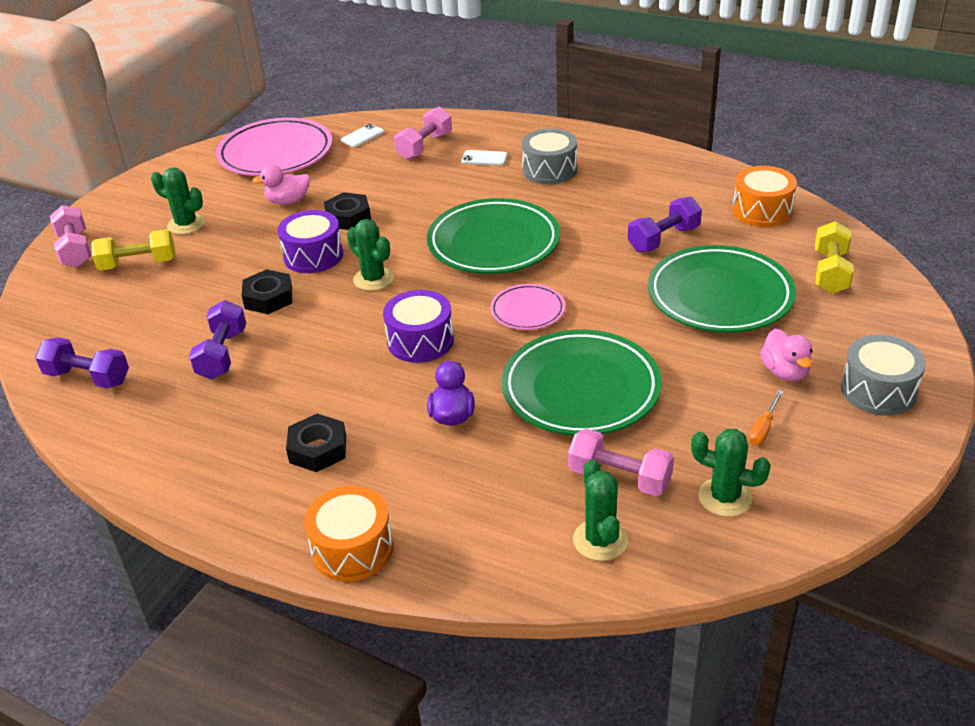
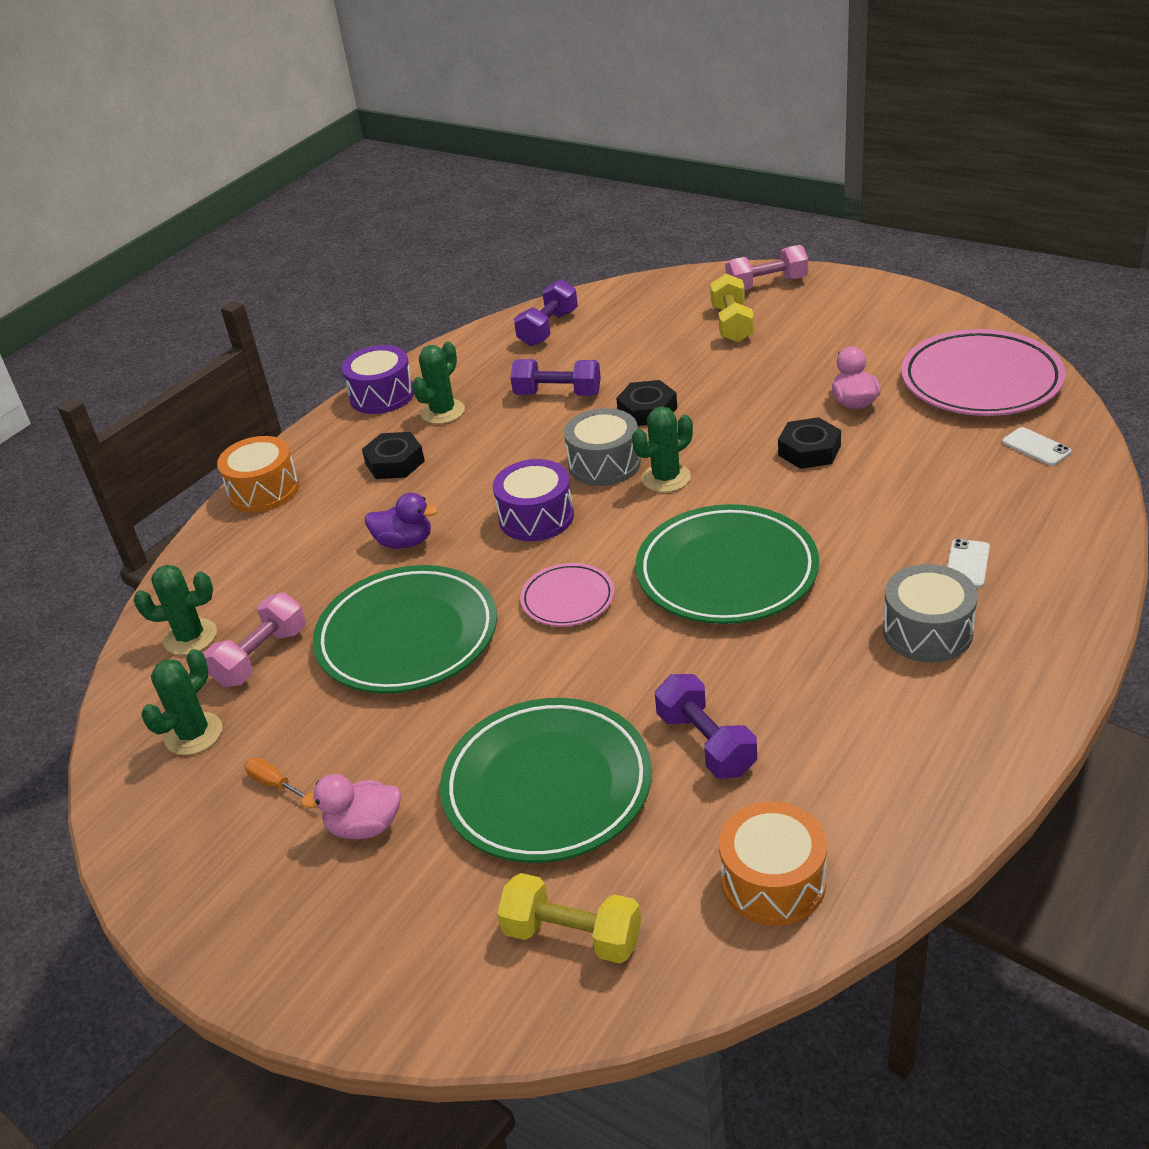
camera: 100 degrees right, 0 degrees up
green cactus [151,168,205,234] -> green cactus moved to [412,341,465,424]
purple drum [277,210,343,273] -> purple drum moved to [342,345,414,414]
pink dumbbell [394,107,452,160] -> none
grey drum [841,335,926,416] -> grey drum moved to [564,408,641,486]

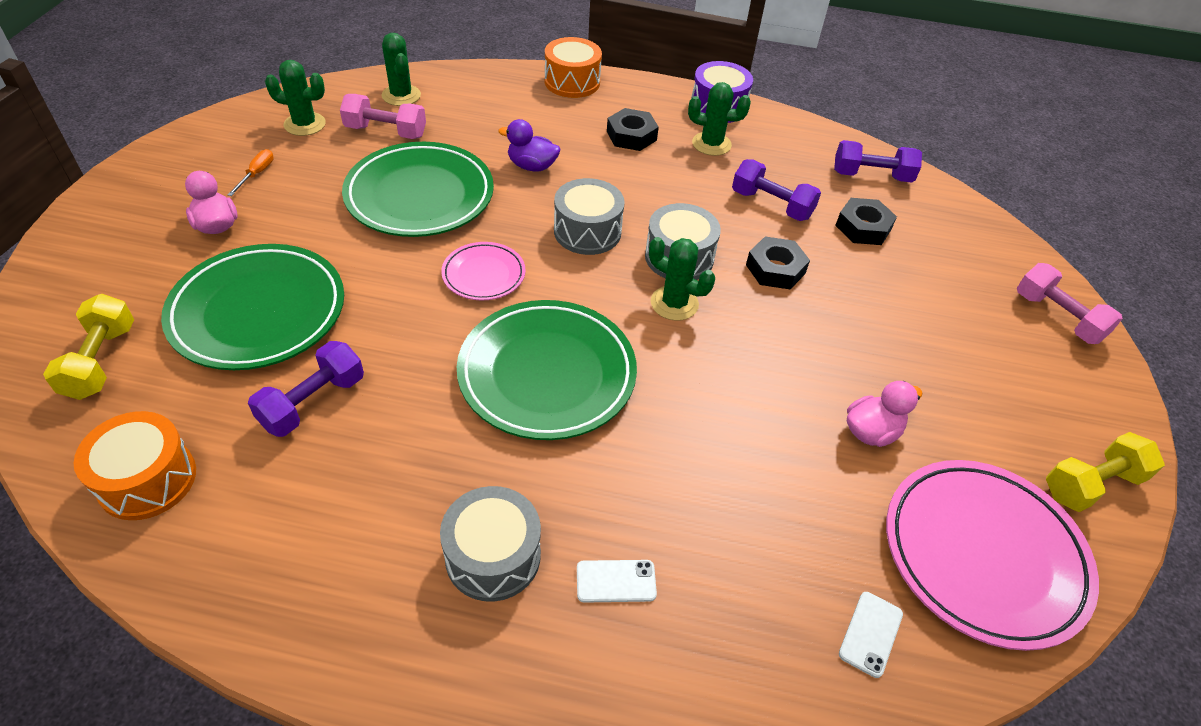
camera: 60 degrees right, 10 degrees up
purple duck [365,493,438,549] -> purple duck turned 120 degrees clockwise [498,119,560,171]
purple drum [493,459,574,541] -> grey drum [554,178,625,255]
purple dumbbell [510,359,601,396] -> purple dumbbell turned 45 degrees counterclockwise [732,159,821,221]
yellow dumbbell [710,274,754,343] -> yellow dumbbell moved to [1046,432,1165,512]
black nut [778,417,841,469] -> black nut moved to [835,198,897,245]

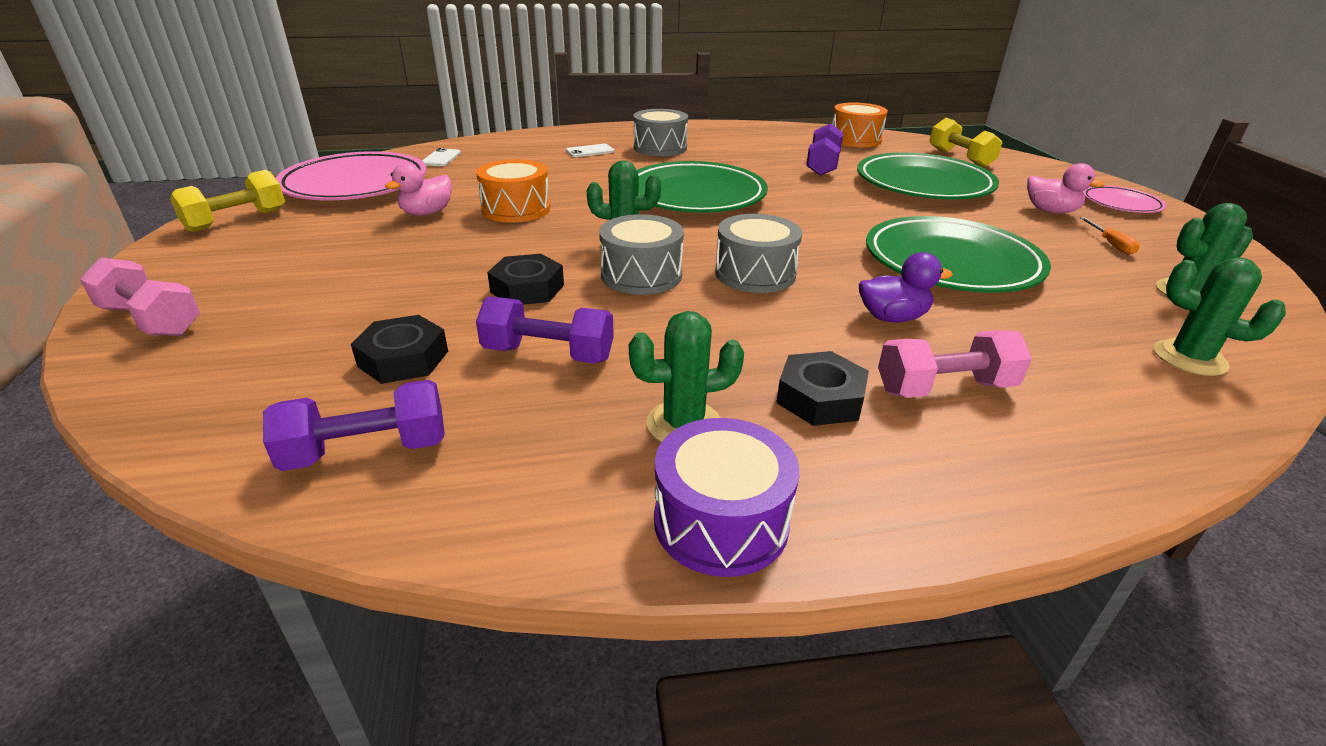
camera: 160 degrees right, 15 degrees down
pink dumbbell [340,94,426,139] -> pink dumbbell moved to [878,330,1032,398]
pink plate [441,242,526,300] -> pink plate moved to [1083,185,1166,213]
orange drum [545,37,602,98] -> orange drum moved to [476,159,550,223]

